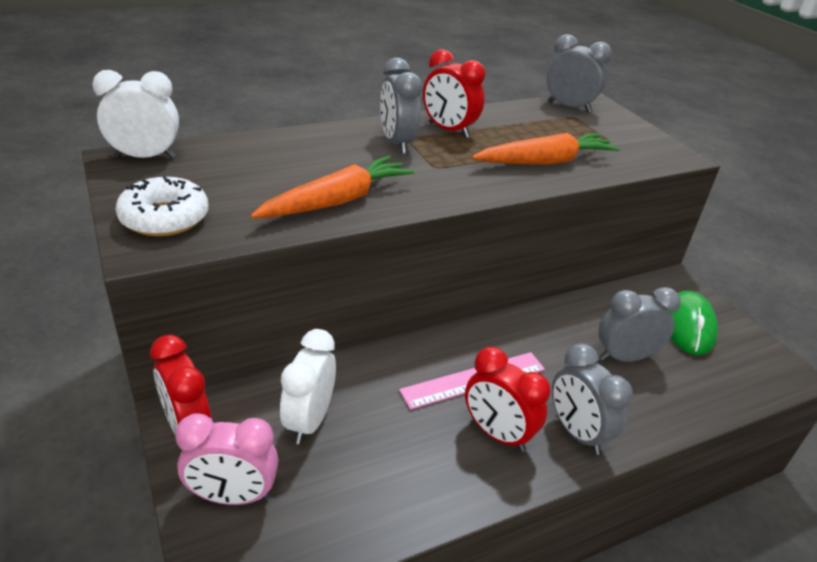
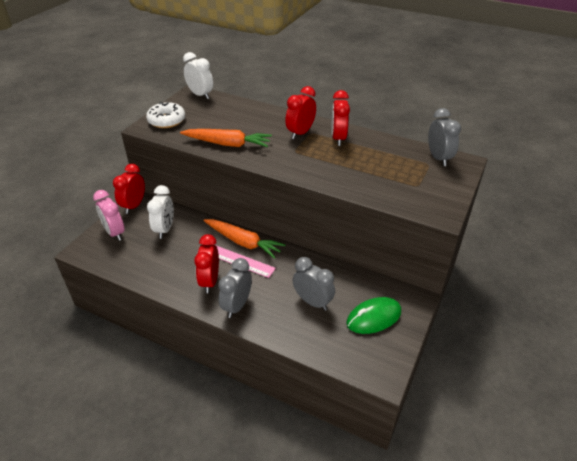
camera: 55 degrees right, 5 degrees up
white clock [280,329,336,444] -> white clock turned 120 degrees clockwise [147,185,174,239]
grey clock [380,58,422,154] -> red clock [285,86,316,139]
orange carrot [472,133,620,165] -> orange carrot moved to [204,219,286,259]

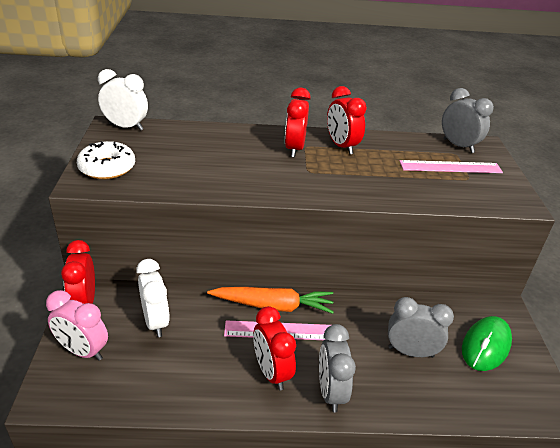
camera: 30 degrees left, 5 degrees down
orange carrot [180,129,272,147] -> none
none -> pink ruler [400,160,503,173]

